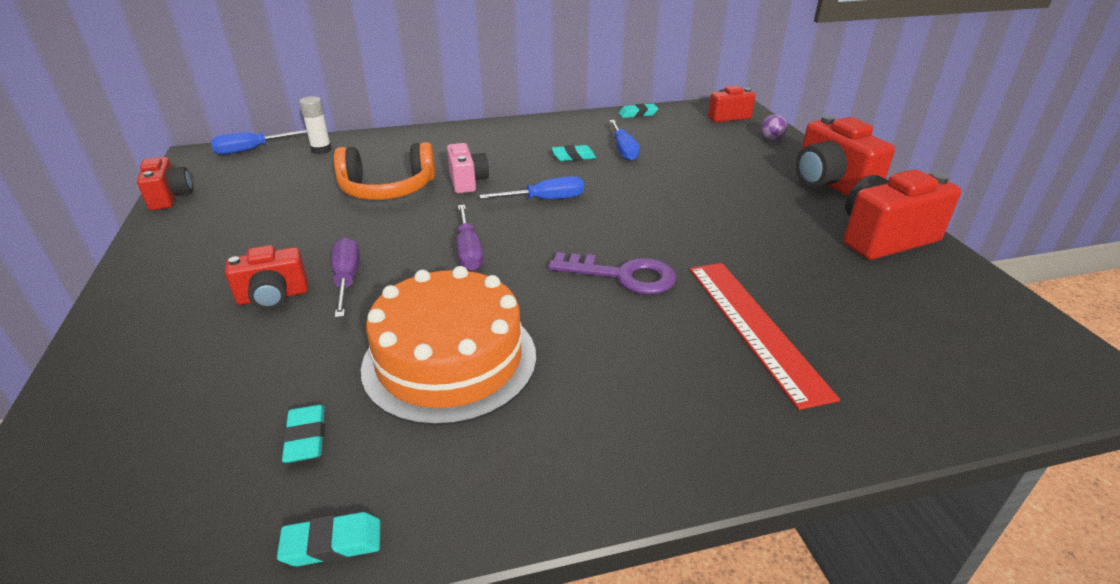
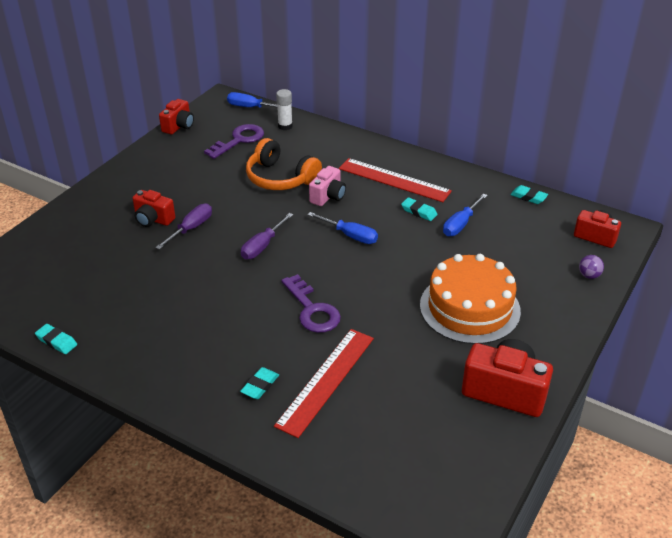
camera: 45 degrees right, 5 degrees up
turquoise eraser [282,405,325,463] -> turquoise eraser moved to [240,367,279,399]
orange cake [361,266,536,426] -> orange cake moved to [420,254,521,344]
red camera [796,115,895,196] -> none
none -> purple key [204,124,264,159]
none -> red ruler [339,158,452,202]

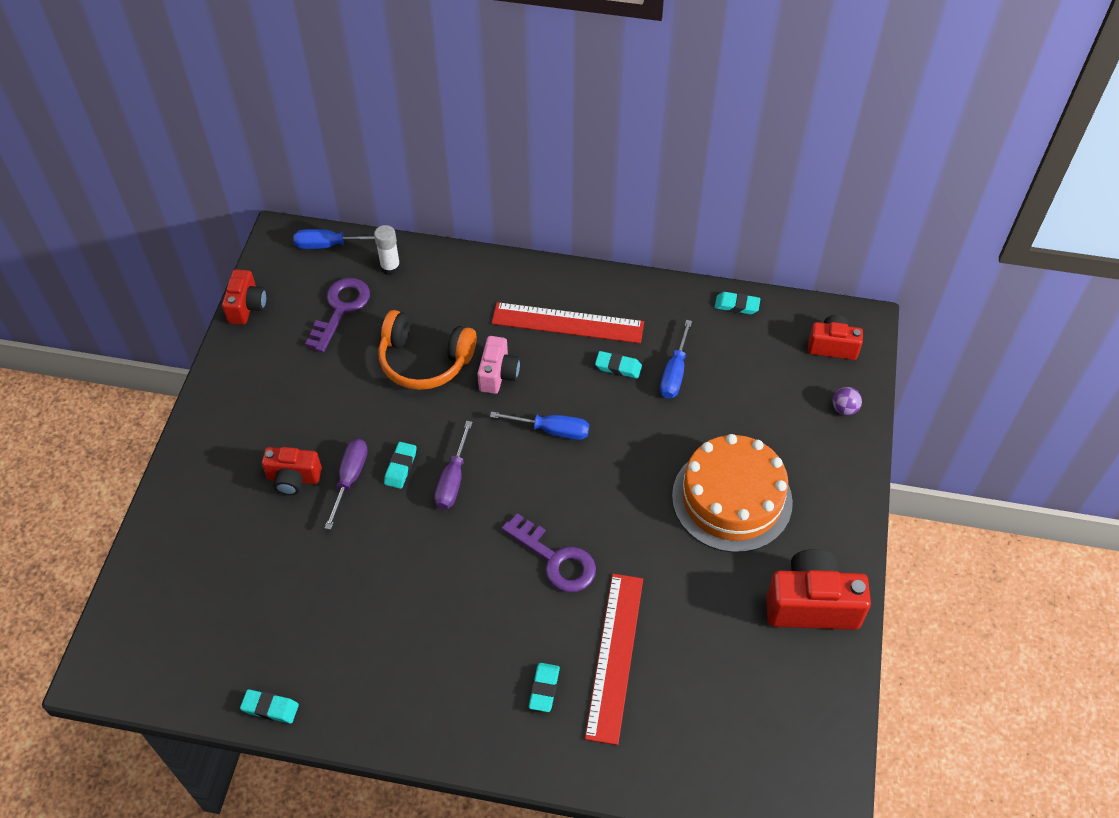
camera: 20 degrees left, 15 degrees up
none -> turquoise eraser [384,442,417,489]

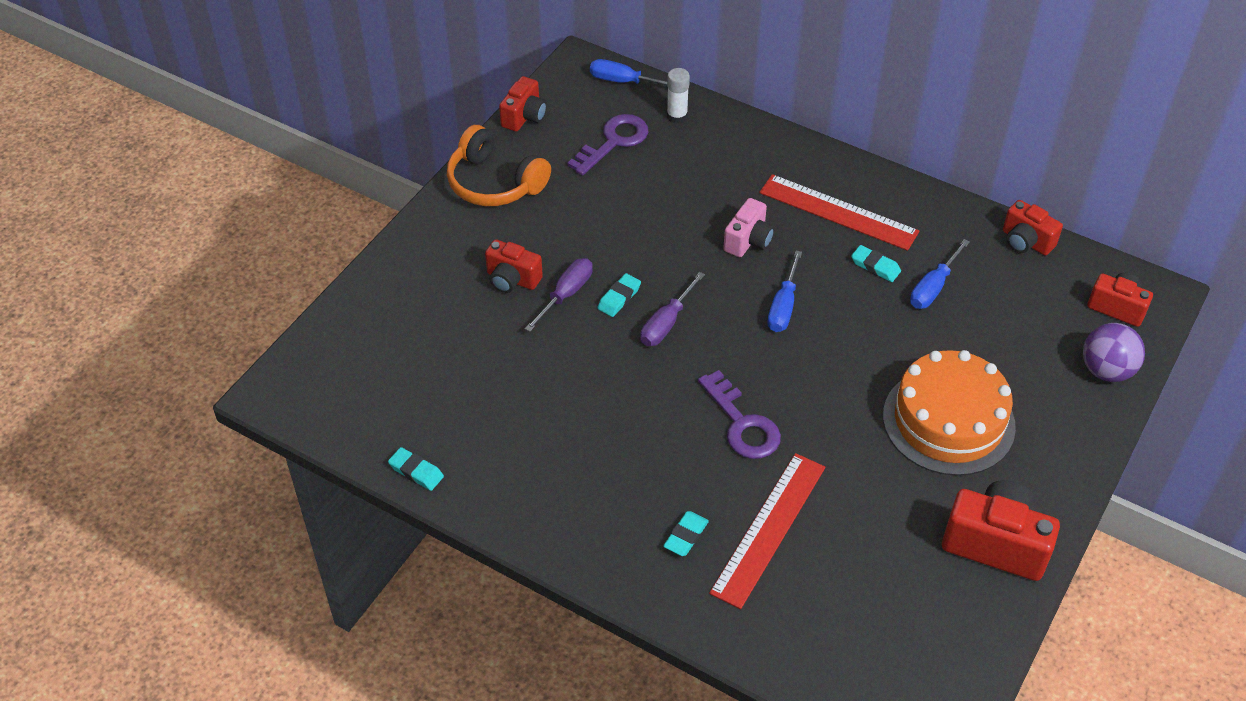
camera: 20 degrees right, 5 degrees down
orange headphones [378,310,476,390] -> orange headphones moved to [447,125,551,206]
blue screwdriver [490,411,589,440] -> blue screwdriver turned 75 degrees clockwise [767,251,802,332]
turquoise eraser [715,292,760,314] -> red camera [1003,200,1063,255]
purple ball [833,387,862,416] -> purple ball [1083,323,1145,382], size x1.84

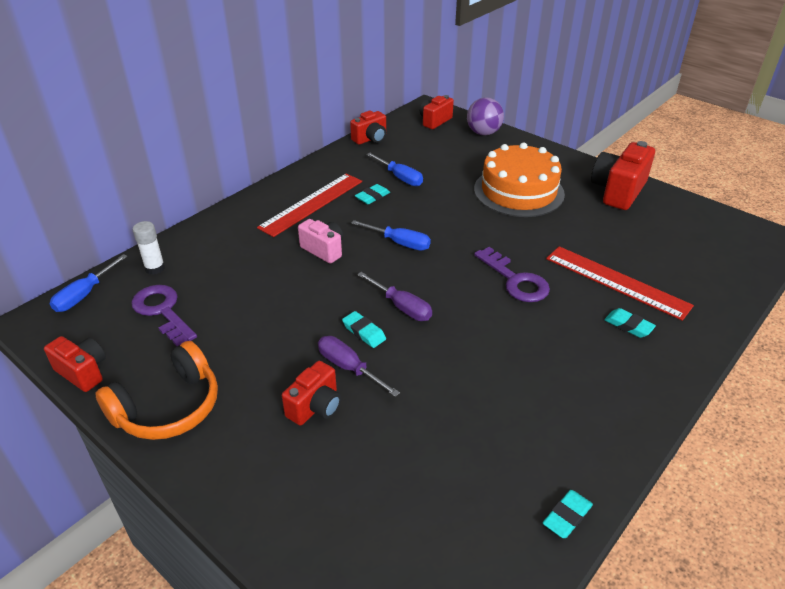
camera: 80 degrees left, 10 degrees down
purple key [698,370,781,459] -> purple key turned 75 degrees clockwise [474,247,550,302]

